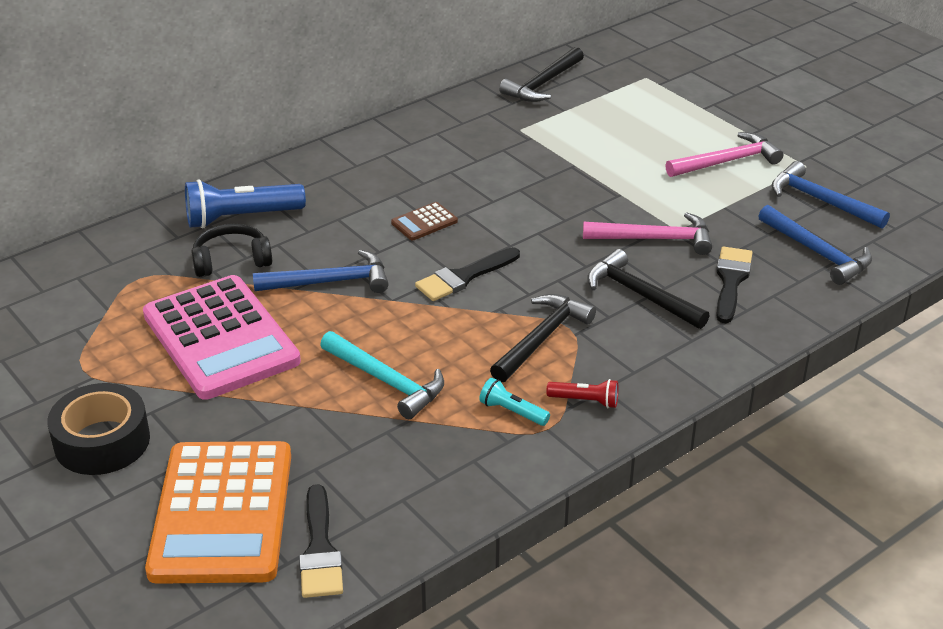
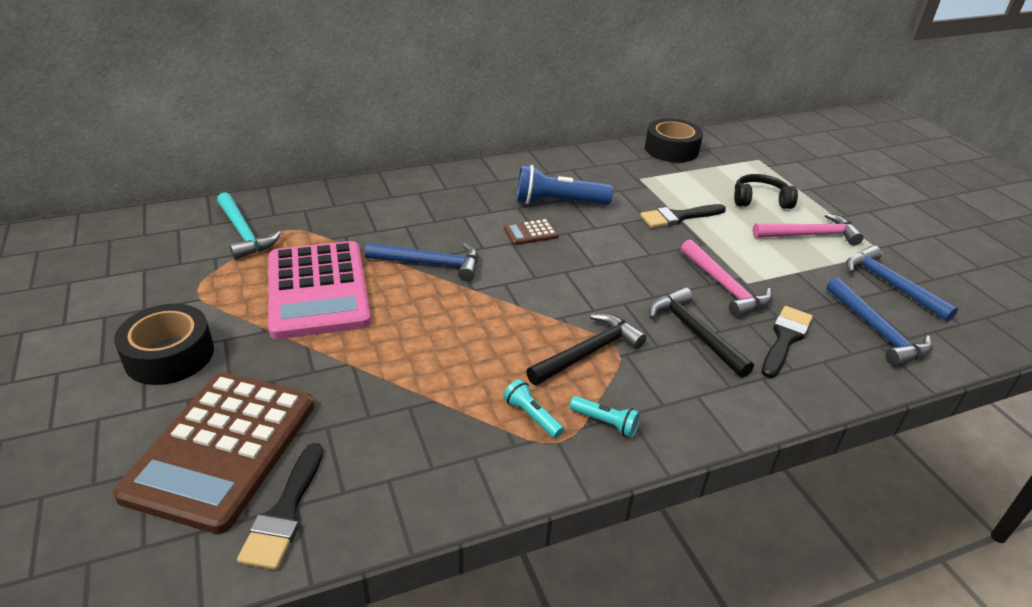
camera: 15 degrees right, 0 degrees up
orange calculator [145,441,291,584] -> brown calculator [113,372,315,534]
blue flashlight [185,179,306,228] -> blue flashlight moved to [517,165,613,205]
black headphones [191,223,272,277] -> black headphones moved to [734,174,798,209]
turquoise hammer [320,331,444,419] -> turquoise hammer moved to [217,192,281,260]
black brush [415,247,520,301] -> black brush moved to [640,204,726,228]
black hammer [499,47,584,102] -> black tape [645,118,703,163]
red flashlight [546,379,619,408] -> turquoise flashlight [570,396,641,438]
pink hammer [583,212,712,255] -> pink hammer turned 45 degrees clockwise [681,239,772,317]

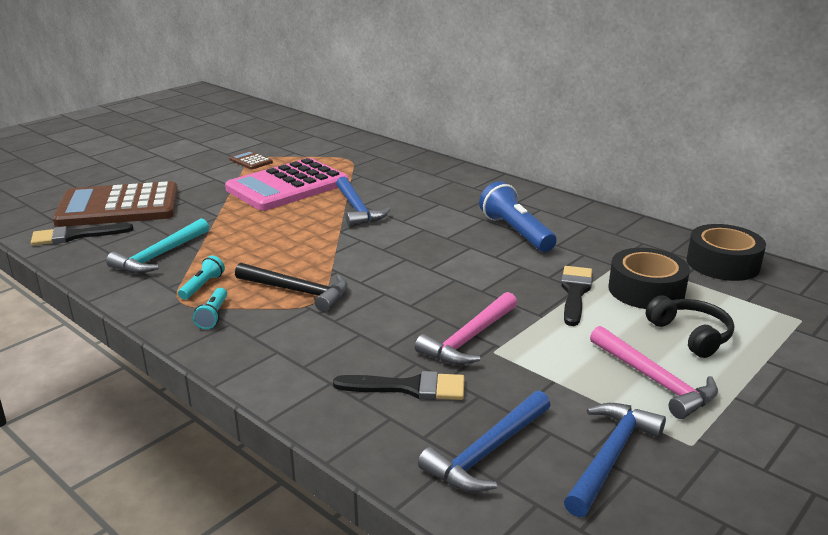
camera: 65 degrees right, 10 degrees down
black tape [114,304,214,385] -> black tape moved to [608,248,690,309]
turquoise hammer [217,192,281,260] -> turquoise hammer moved to [106,218,209,274]
brown calculator [504,219,559,245] -> brown calculator moved to [229,151,273,169]
black brush [640,204,726,228] -> black brush turned 60 degrees clockwise [561,266,592,326]
black hammer [649,287,754,378] -> none

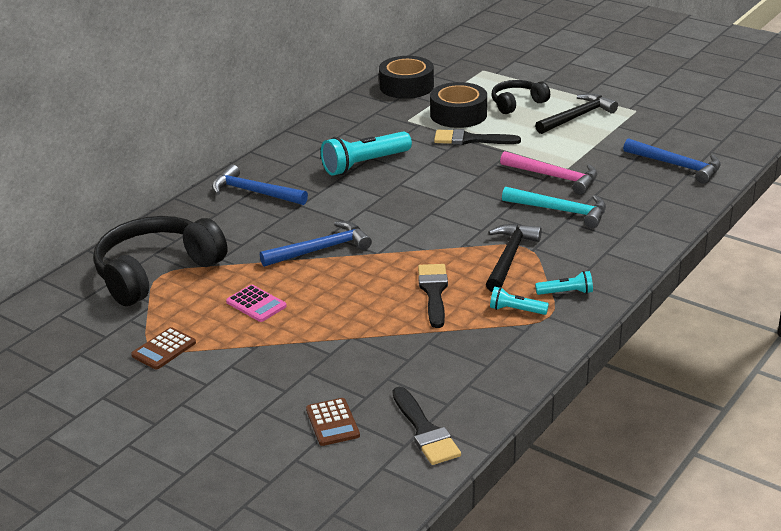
camera: 95 degrees left, 5 degrees up
brown calculator [53,181,178,227] -> brown calculator [306,398,360,446], size x0.40
turquoise hammer [106,218,209,274] -> turquoise hammer moved to [502,187,606,228]
pink calculator [225,158,349,211] -> pink calculator [226,285,287,322], size x0.40
black brush [333,371,465,400] -> black brush moved to [418,264,448,328]
blue flashlight [479,181,557,252] -> turquoise flashlight [321,131,412,176]
blue hammer [564,403,666,517] -> blue hammer moved to [212,164,308,205]
pink hammer [590,326,718,419] -> black hammer [535,93,618,134]
none -> black headphones [93,216,228,306]

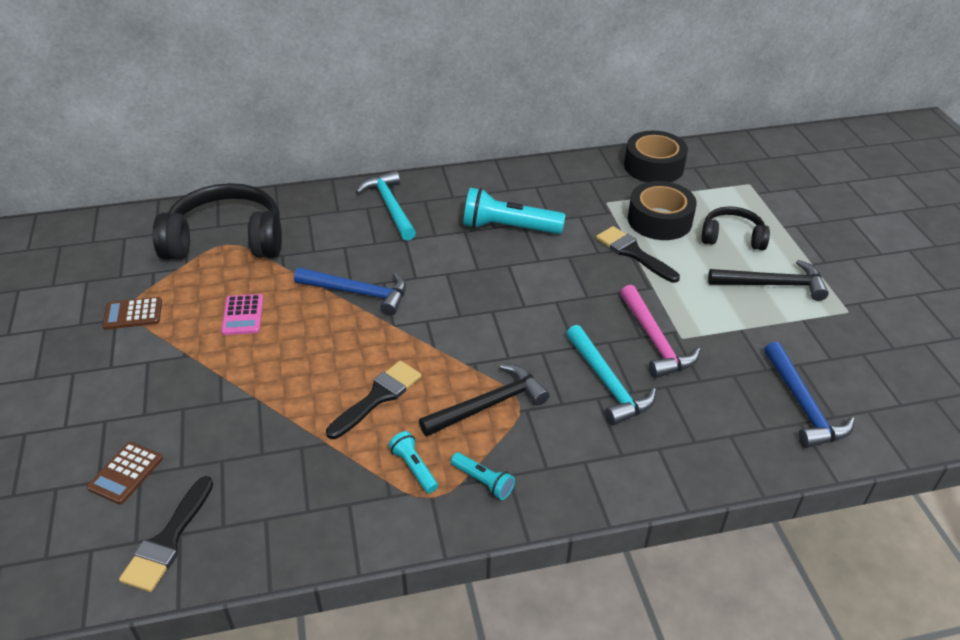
camera: 40 degrees right, 10 degrees up
blue hammer [212,164,308,205] -> turquoise hammer [356,171,416,241]

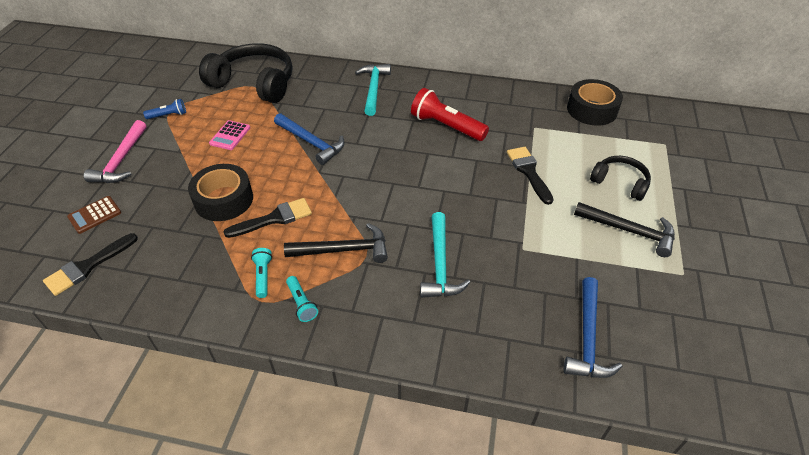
camera: 25 degrees right, 5 degrees up
brown calculator [102,297,162,330] -> blue flashlight [143,99,186,119]
turquoise flashlight [463,188,565,234] -> red flashlight [411,88,489,141]
pink hammer [620,285,700,378] -> pink hammer moved to [84,120,147,183]
black tape [628,181,697,240] -> black tape moved to [188,164,253,221]

